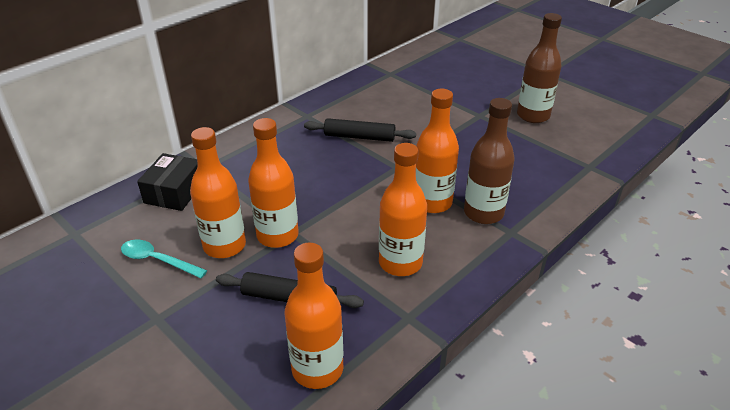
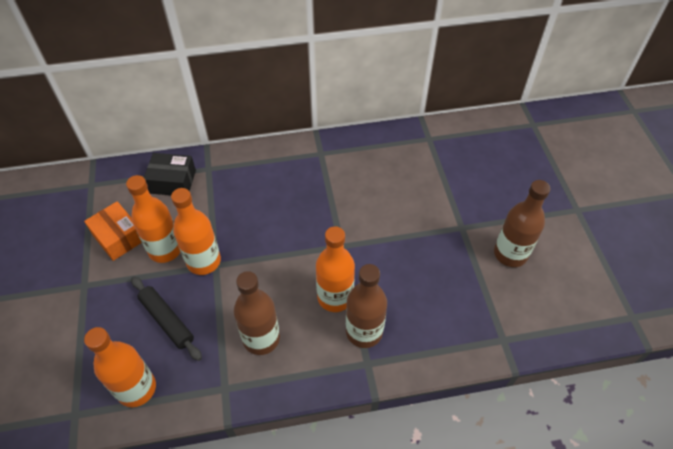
camera: 35 degrees right, 15 degrees up
turquoise spoon [121,239,208,278] -> orange box [84,201,142,261]
black box [137,153,198,211] -> black box turned 45 degrees clockwise [144,153,196,195]
black rolling pin [304,118,416,142] -> none
orange bottle [379,143,427,276] -> brown bottle [234,271,280,355]

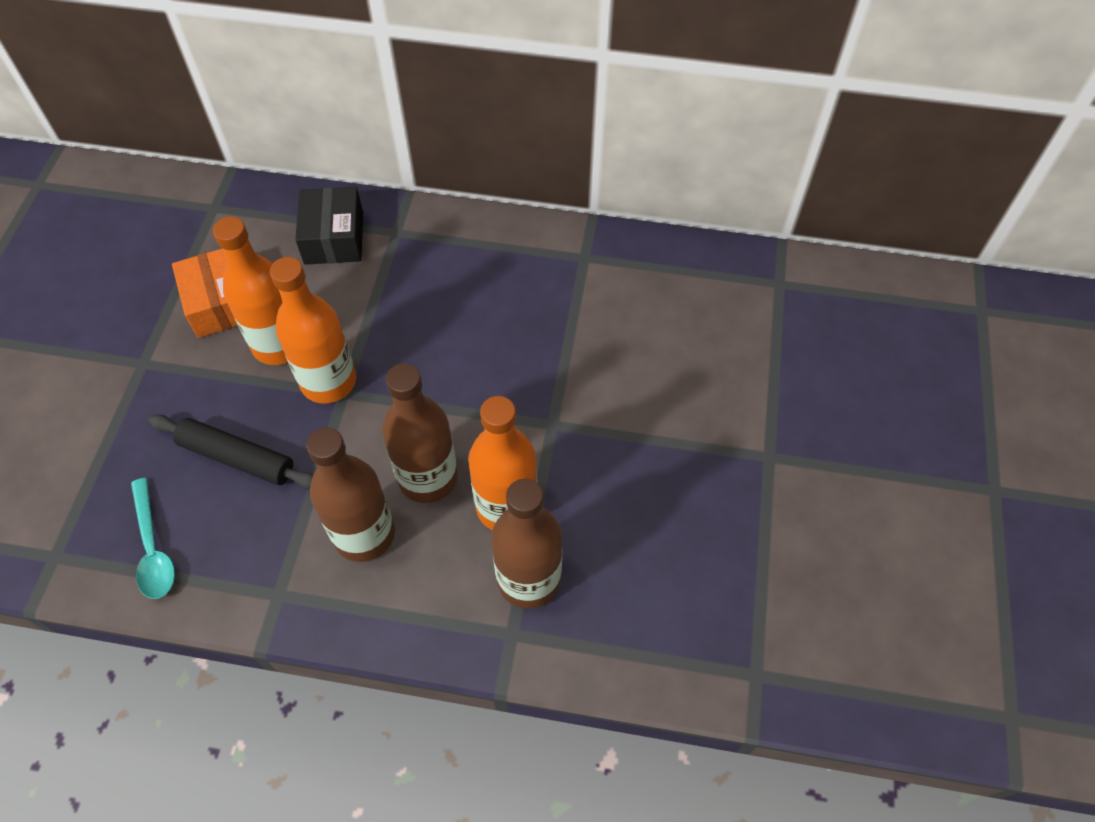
camera: 20 degrees right, 5 degrees up
orange bottle [84,327,156,407] -> turquoise spoon [131,478,175,599]
black rolling pin [131,276,202,361] -> black rolling pin turned 45 degrees counterclockwise [148,414,313,489]
black box [144,153,196,195] -> black box turned 60 degrees clockwise [295,187,363,265]
brown bottle [494,180,551,267] -> brown bottle moved to [382,363,458,503]

